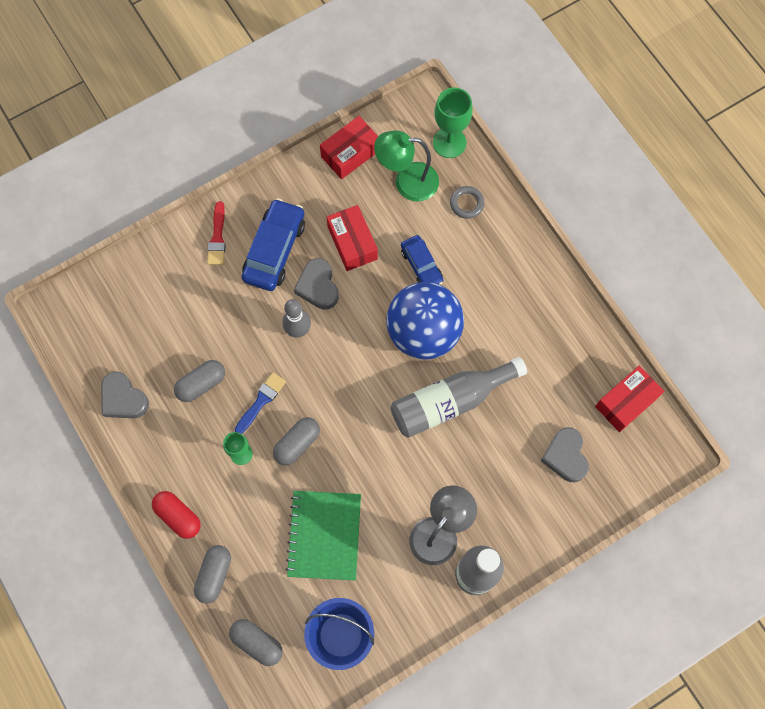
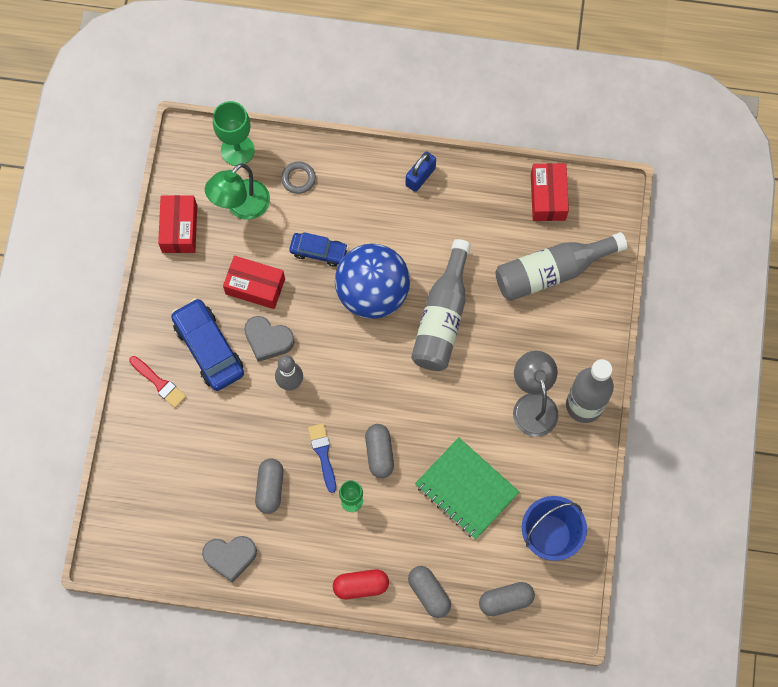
camera: 50 degrees left, 0 degrees up
grey heart [541,427,589,482] -> grey bottle [495,232,627,301]
none -> blue padlock [406,151,436,192]

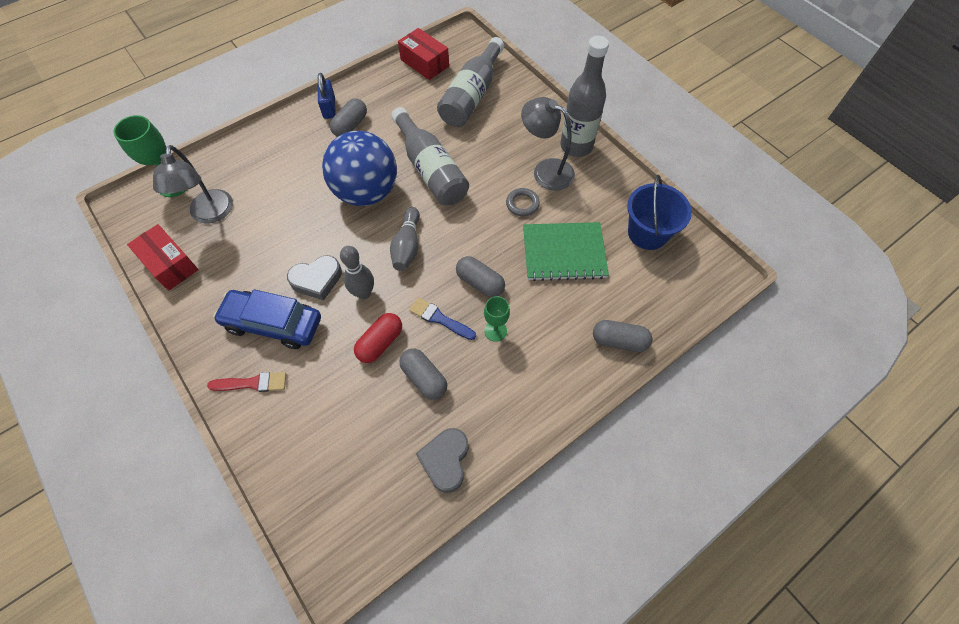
camera: 45 degrees left, 10 degrees down
grey heart [202,536,257,583] -> grey heart turned 150 degrees clockwise [416,428,468,493]
green lamp [205,163,270,220] -> grey lamp [153,145,233,223]
red box [223,256,285,309] -> none
grey ring [281,161,316,194] -> grey ring moved to [506,188,540,216]
blue car [289,232,348,266] -> none
red capsule [333,569,389,599] -> red capsule moved to [354,313,402,363]
grey capsule [479,582,535,616] -> grey capsule moved to [330,98,367,137]
none -> grey bowling pin [390,207,420,271]

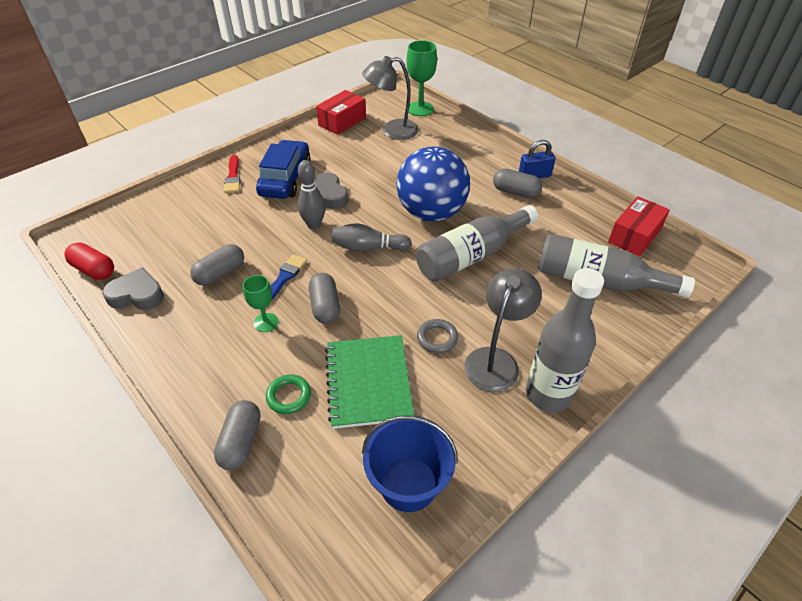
camera: 85 degrees right, 15 degrees down
red capsule [354,313,402,363] -> red capsule moved to [64,242,114,280]
grey capsule [456,256,505,297] -> grey capsule turned 45 degrees counterclockwise [309,273,340,324]
none -> green ring [266,374,311,414]

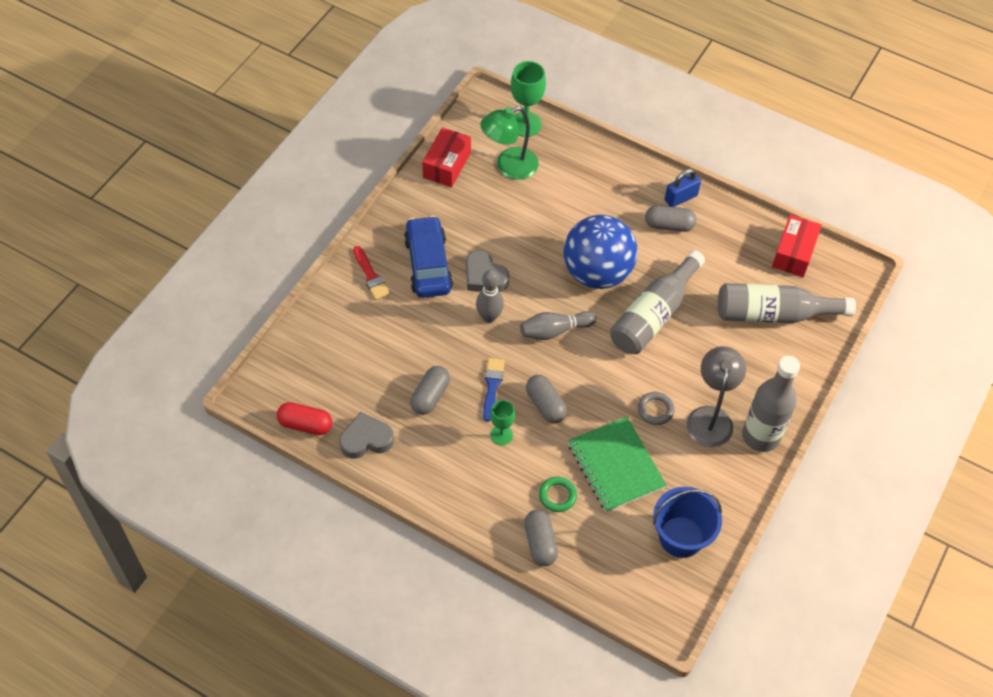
camera: 20 degrees left, 10 degrees up
grey lamp [362,56,419,140] -> green lamp [480,106,539,180]

